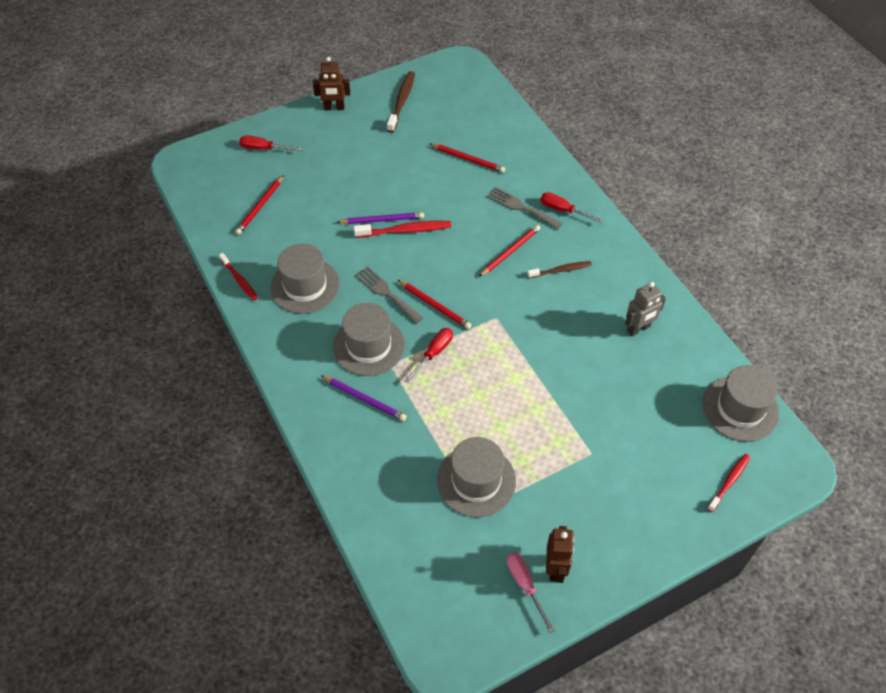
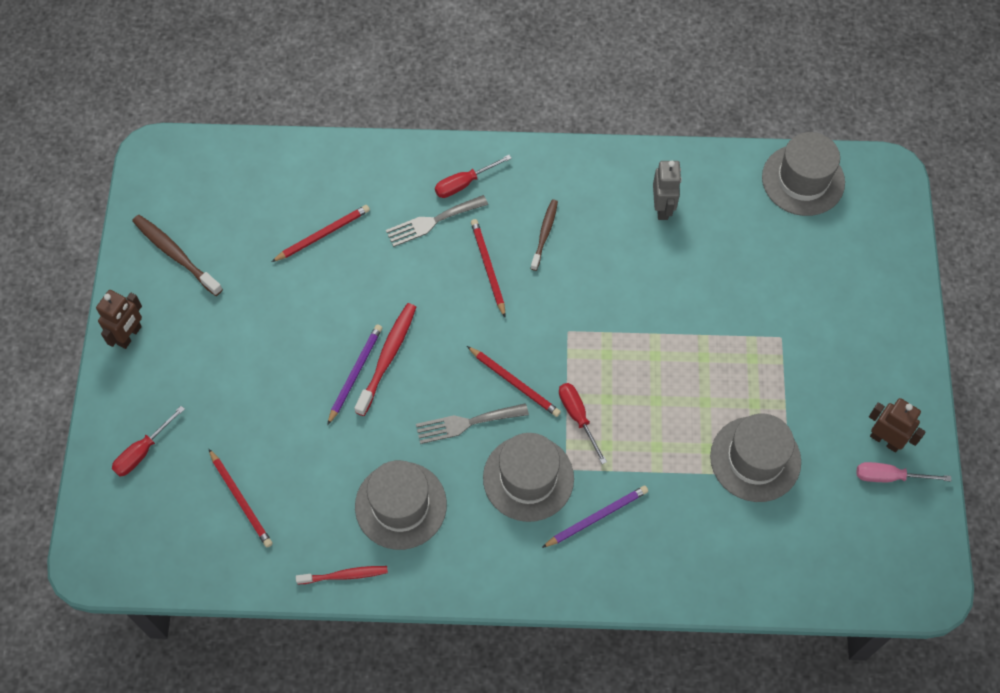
camera: 60 degrees left, 10 degrees up
red pencil [398,280,471,329] -> red pencil turned 60 degrees clockwise [467,346,561,417]
red toothbrush [707,454,750,512] -> none

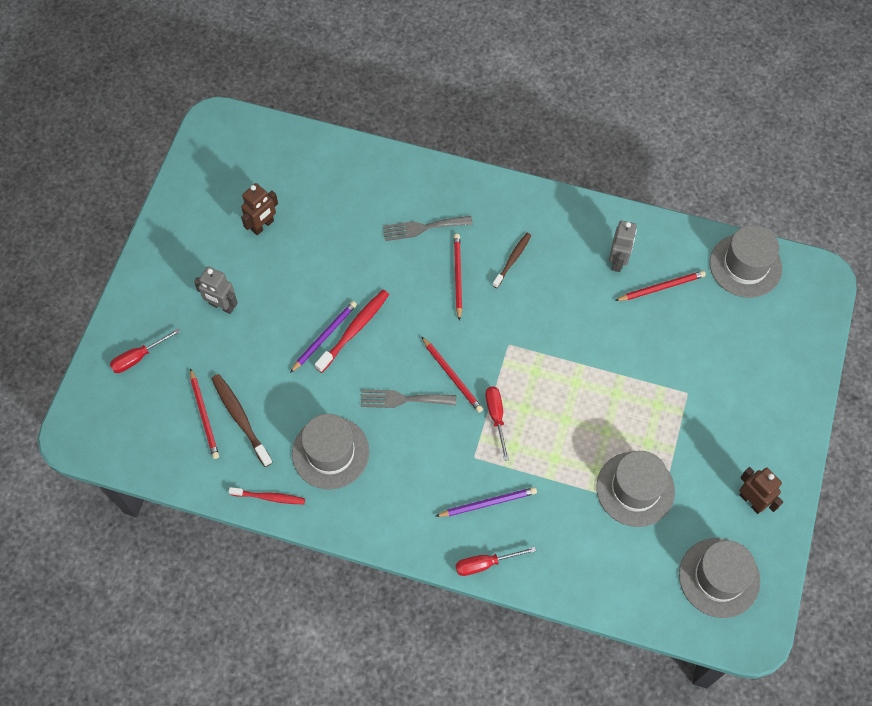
camera: 15 degrees right, 0 degrees up
brown robot [96,290,142,349] -> brown robot moved to [241,183,278,235]
brown toothbrush [132,215,223,296] -> brown toothbrush moved to [211,374,273,467]
red pencil [271,205,370,262] -> red pencil moved to [615,271,706,301]
red screwdriver [435,155,512,198] -> red screwdriver moved to [456,547,536,576]
grey hat [483,433,574,522] -> grey hat moved to [679,538,760,618]
pink screwdriver [856,462,951,482] -> none
none -> grey robot [194,266,238,314]

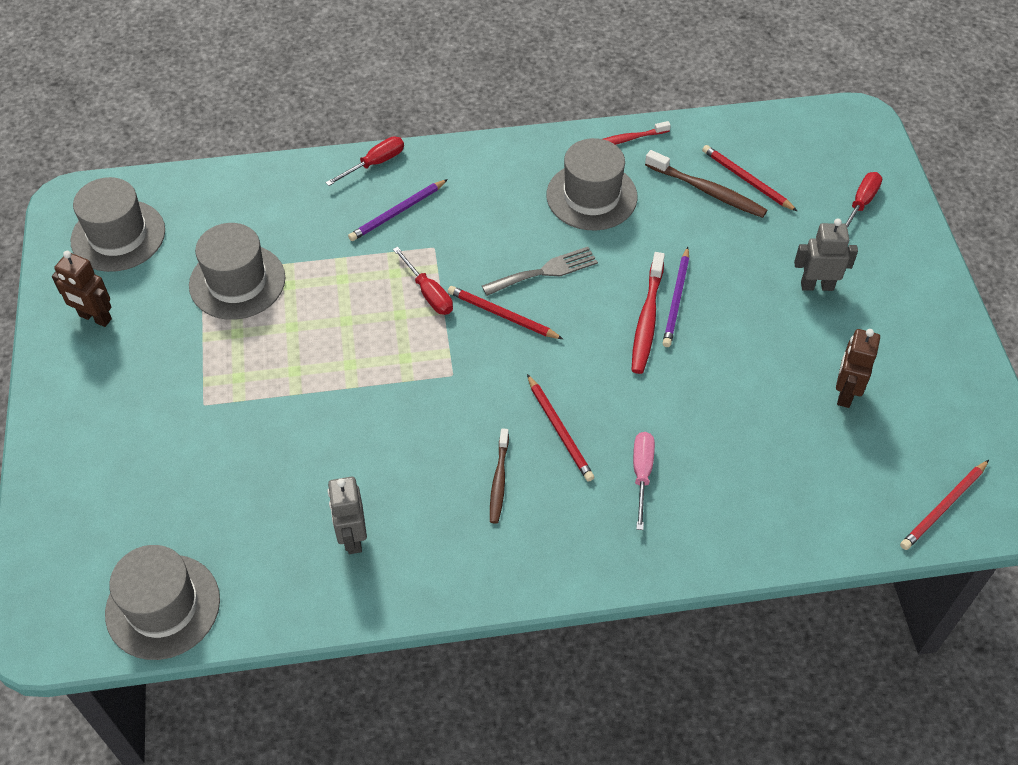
camera: 155 degrees right, 10 degrees down
grey fork [383,216,473,241] -> pink screwdriver [633,432,655,530]
red pencil [615,271,706,301] -> red pencil moved to [900,460,989,550]

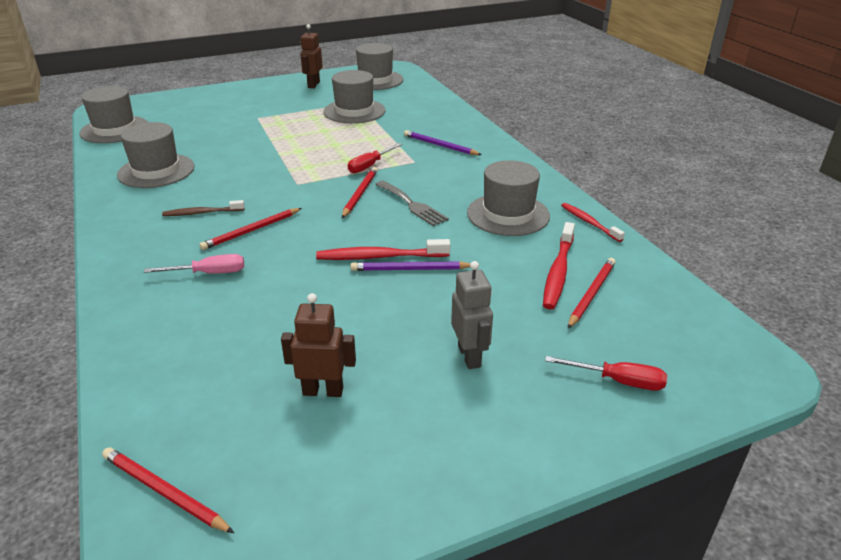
camera: 75 degrees right, 20 degrees down
red screwdriver [326,136,404,186] -> none
grey robot [328,477,367,554] -> grey hat [117,122,195,188]
brown toothbrush [645,150,767,218] -> red toothbrush [543,222,575,310]

